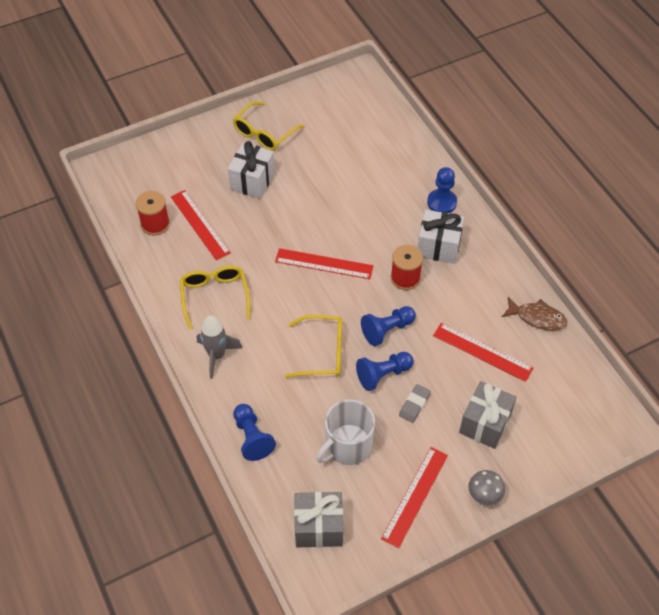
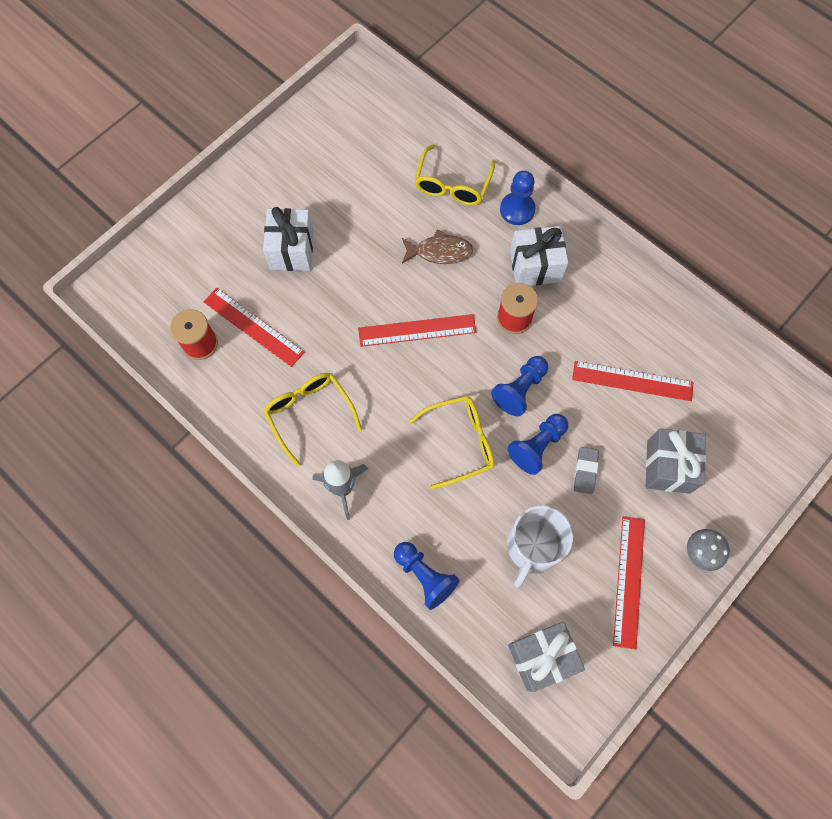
camera: 20 degrees left, 15 degrees up
yellow glasses [233,101,305,151] -> yellow glasses moved to [414,144,495,206]
brown fish [502,297,567,330] -> brown fish moved to [402,230,473,264]

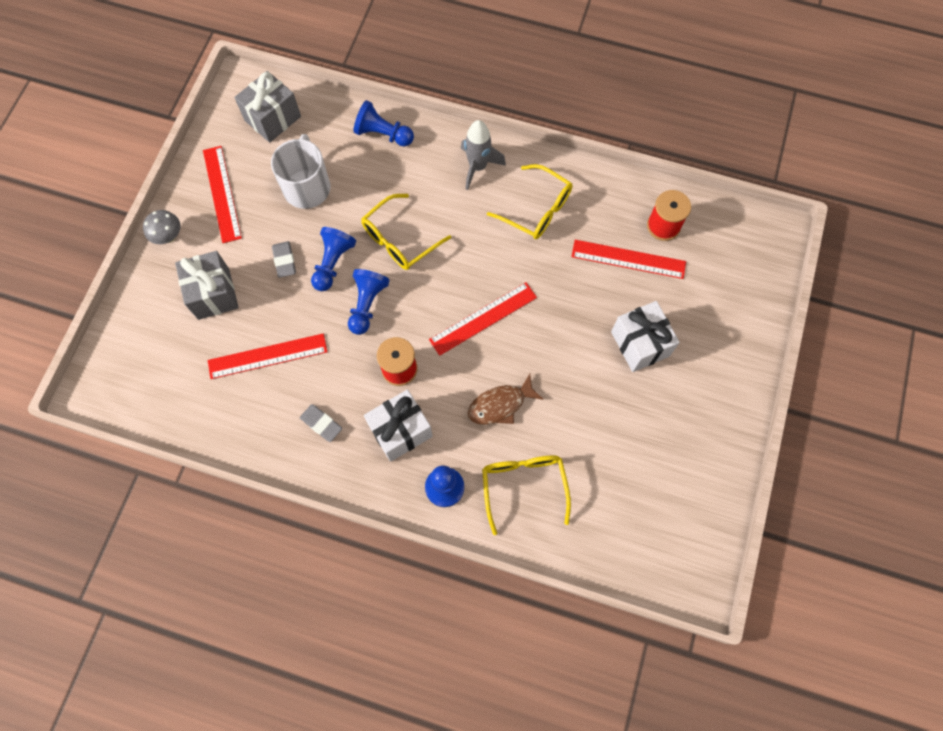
camera: 155 degrees right, 0 degrees up
none -> grey eraser [300,404,342,442]

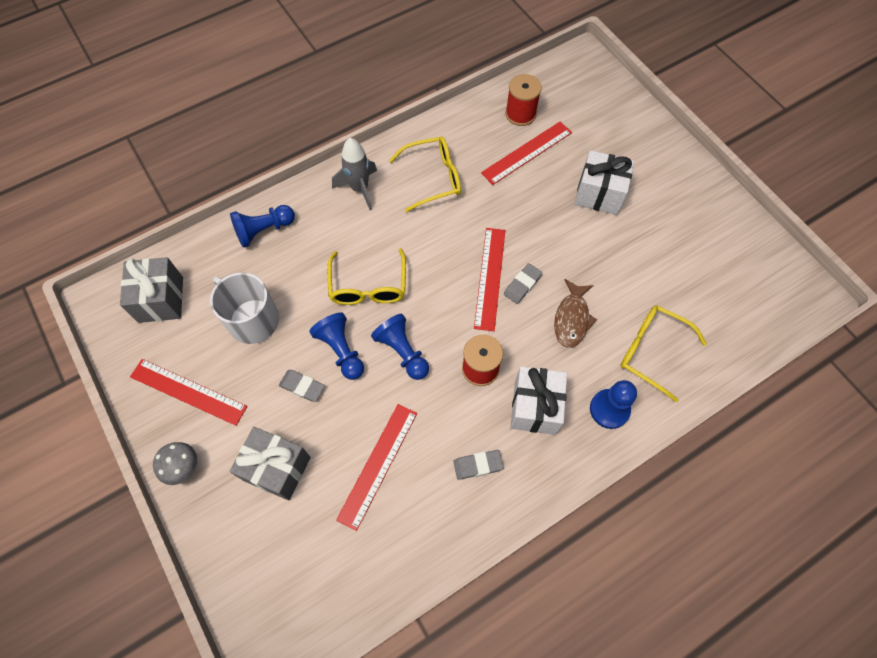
camera: 50 degrees left, 5 degrees down
none -> grey eraser [504,263,542,304]

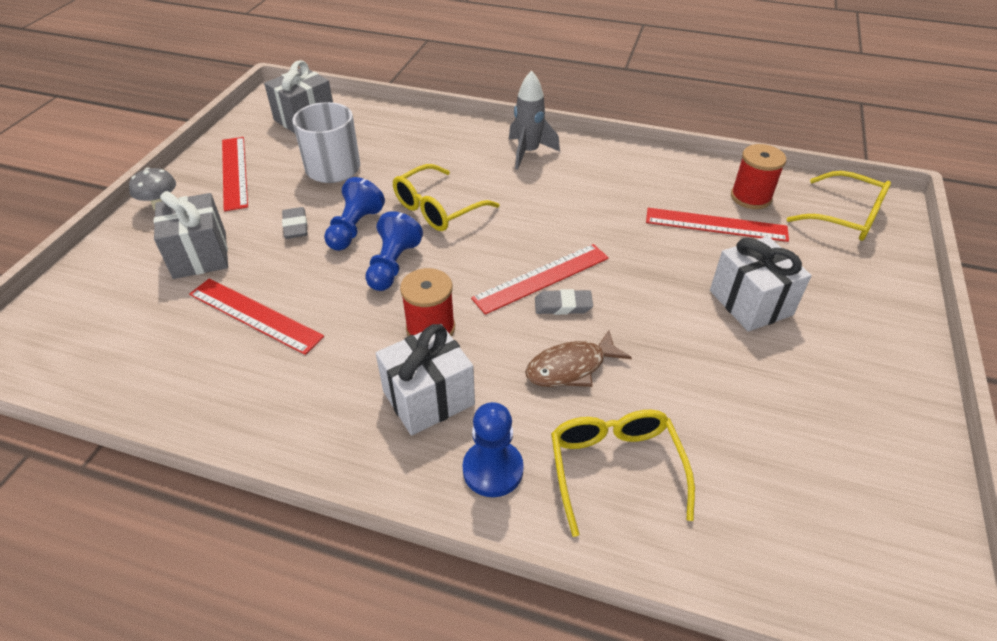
camera: 50 degrees right, 20 degrees down
blue pawn [230,205,295,248] -> none
red ruler [336,404,417,531] -> red ruler turned 45 degrees clockwise [189,278,324,355]
yellow glasses [389,137,461,212] -> yellow glasses moved to [787,171,891,241]
grey eraser [453,450,503,480] -> none

